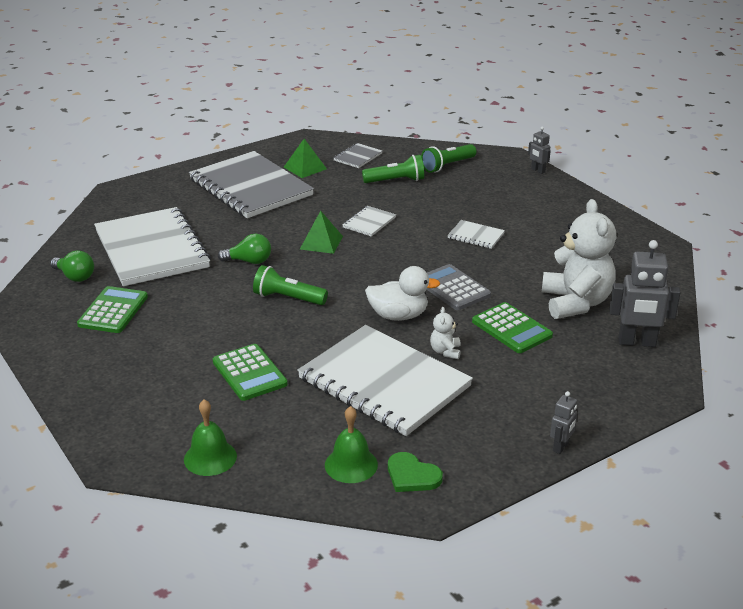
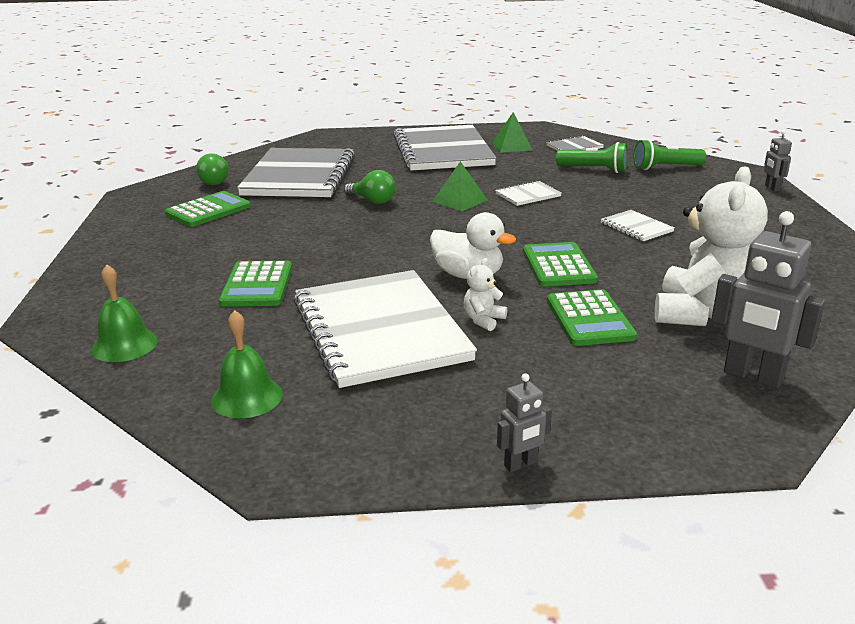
camera: 30 degrees right, 5 degrees down
white notebook [94,207,211,286] -> grey notebook [237,148,355,197]
green flashlight [253,265,328,305] -> none
green heart [388,452,443,492] -> none
grey calculator [427,264,491,310] -> green calculator [523,242,598,287]

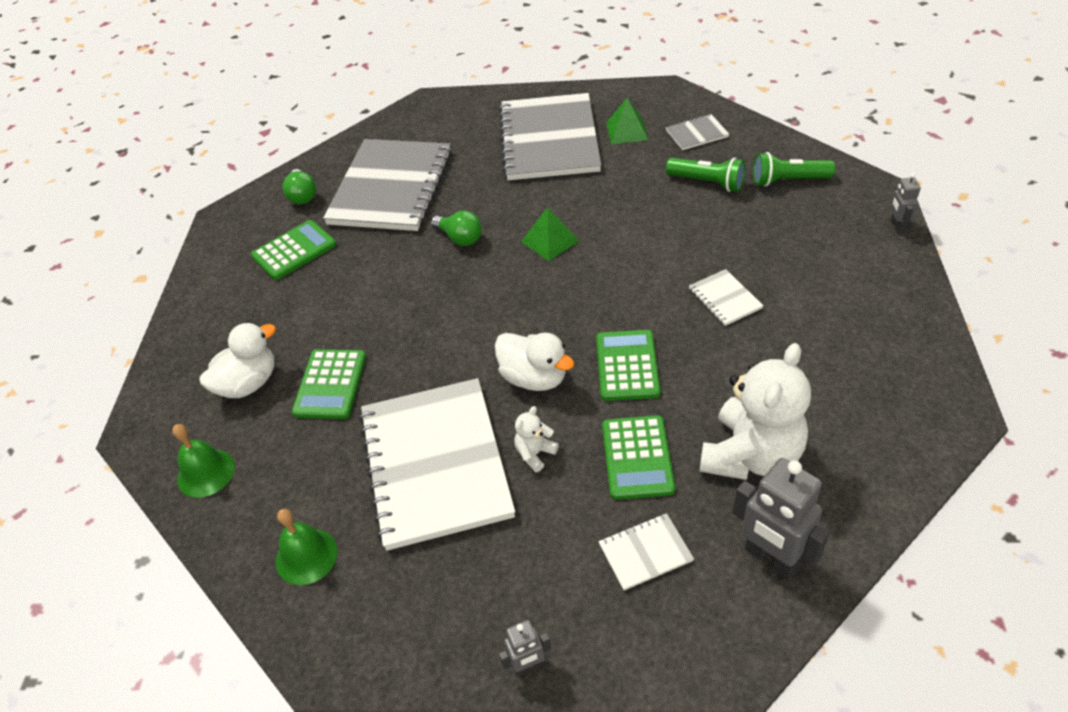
camera: 10 degrees right, 20 degrees up
white notebook [495,180,562,206] -> white notebook moved to [598,513,694,590]
none -> white duck [199,322,276,398]

